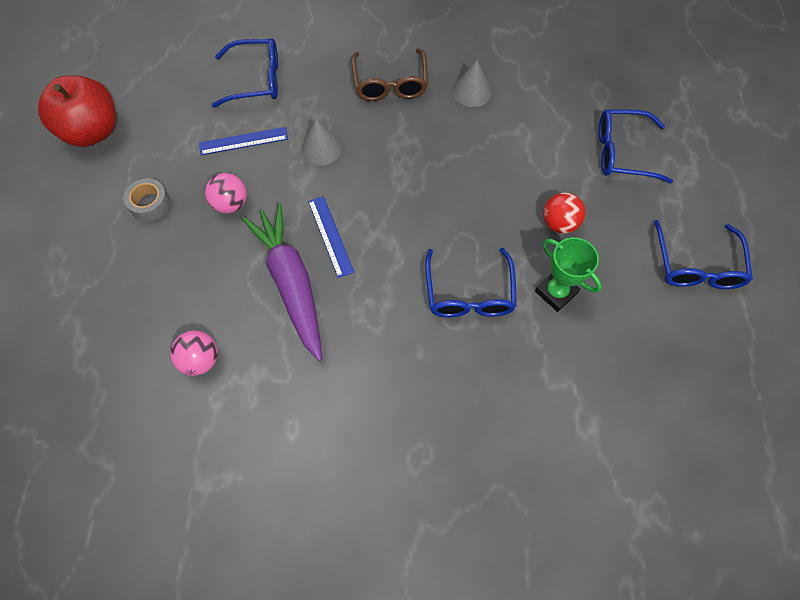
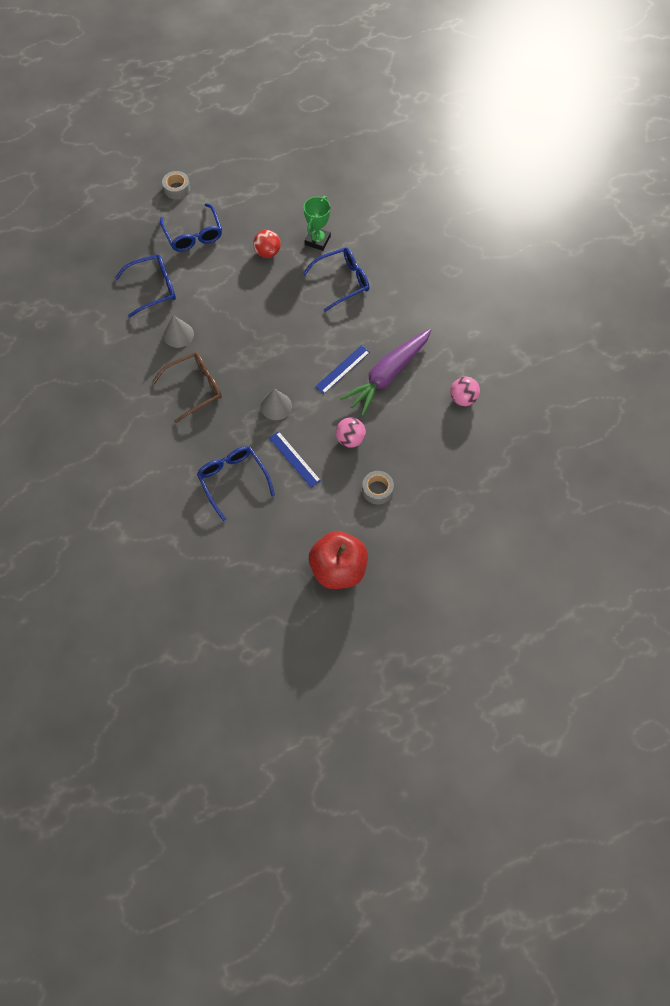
camera: 115 degrees left, 0 degrees up
blue glasses [654,220,753,289] -> blue glasses moved to [115,255,176,318]
none -> grey tape [162,171,191,199]

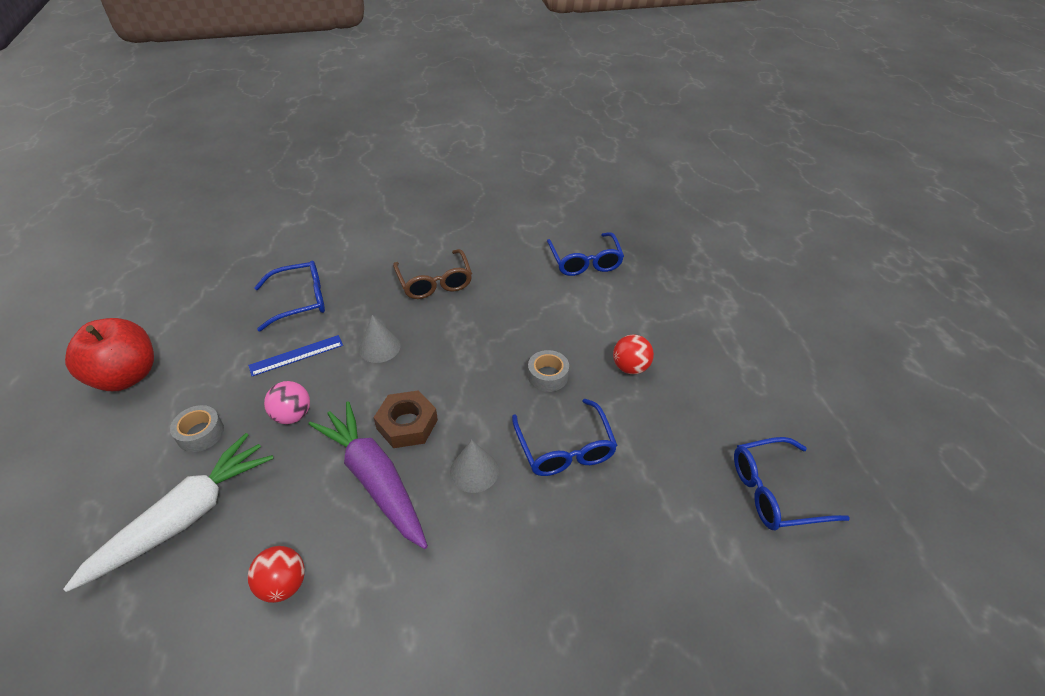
camera: 100 degrees right, 20 degrees down
blue glasses [160,203,222,252] -> blue glasses moved to [734,437,850,530]
grey tape [162,171,191,199] -> grey tape moved to [528,350,569,392]
grey cone [163,315,194,348] -> grey cone moved to [450,440,499,493]
green trophy [303,196,331,251] -> none
blue ruler [315,345,370,394] -> brown nut [373,390,438,448]
pink ball [450,377,480,406] -> red ball [248,546,305,603]
none -> white carrot [64,433,274,592]

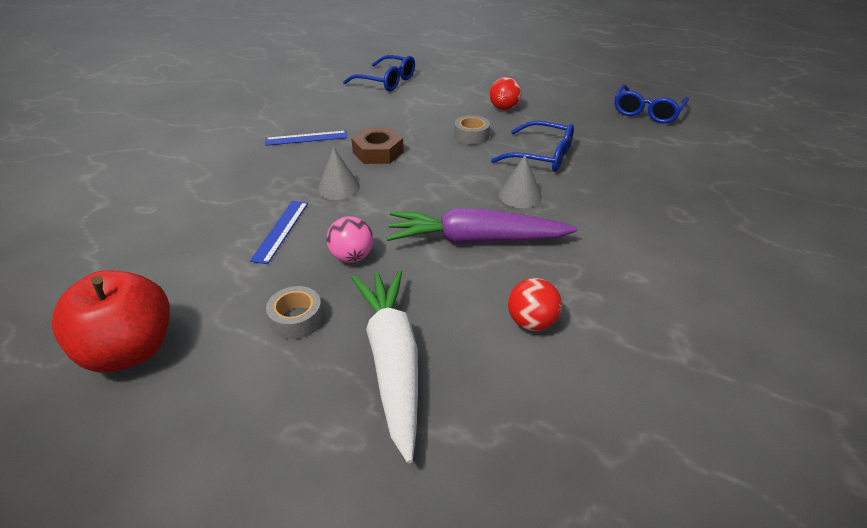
camera: 50 degrees left, 5 degrees down
blue glasses [254,261,325,331] -> none
brown nut [373,390,438,448] -> brown nut moved to [351,128,404,164]
brown glasses [393,249,472,299] -> blue ruler [265,131,347,146]

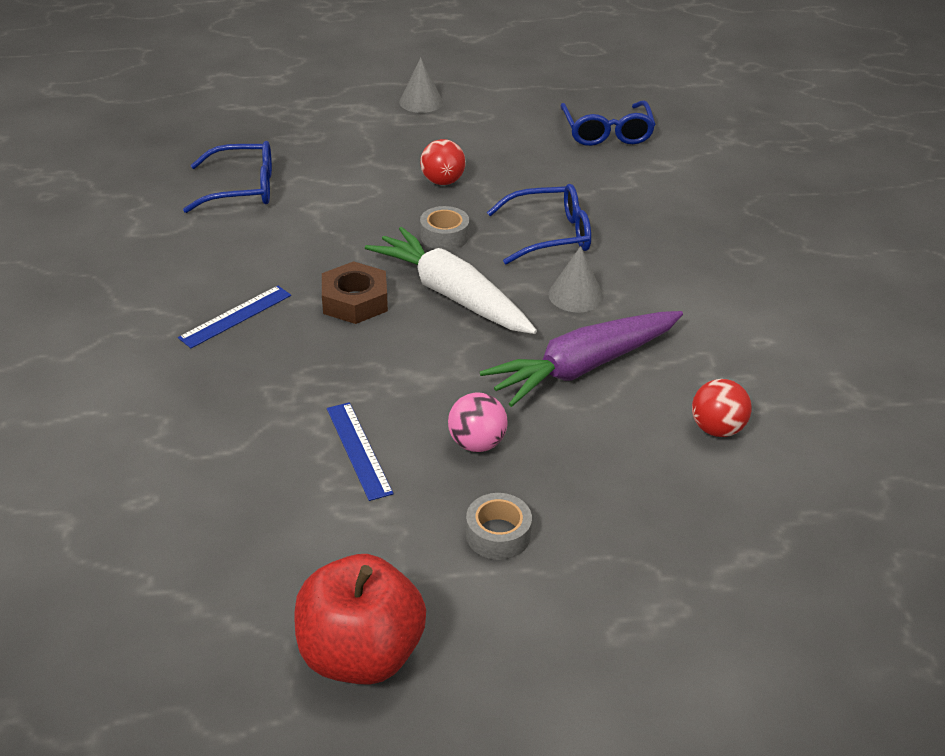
camera: 35 degrees left, 0 degrees up
grey cone [318,147,360,200] -> grey cone moved to [399,58,443,113]
white carrot [351,269,418,463] -> white carrot moved to [365,227,537,334]

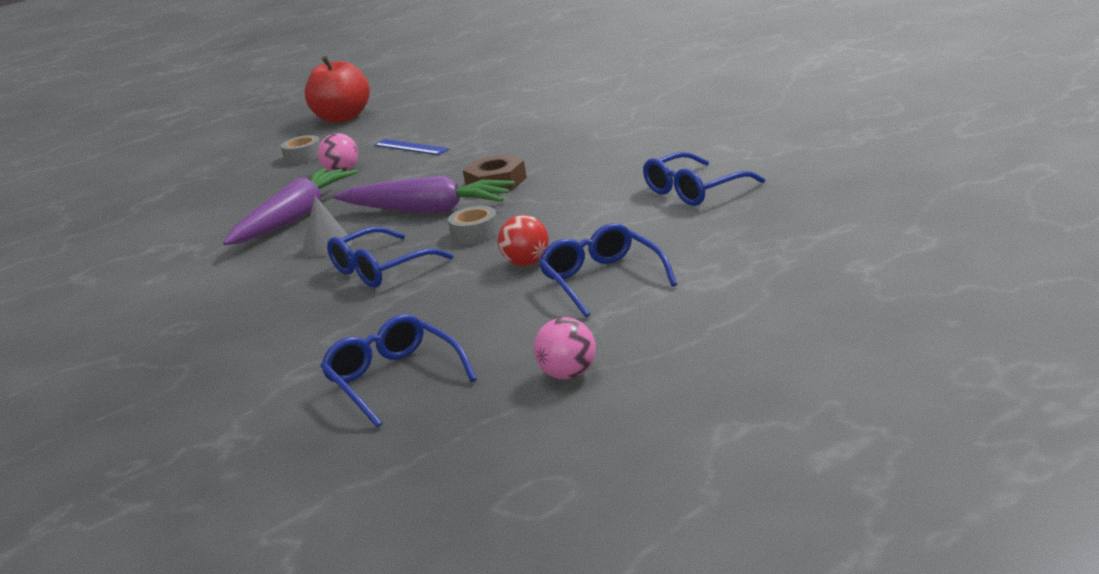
camera: 155 degrees right, 15 degrees down
blue ruler [178,286,291,348] -> none
white carrot [365,227,537,334] -> purple carrot [334,175,515,213]
grey cone [399,58,443,113] -> none
red ball [692,379,752,437] -> none
none -> pink ball [534,317,596,379]
none -> blue glasses [538,223,677,317]

